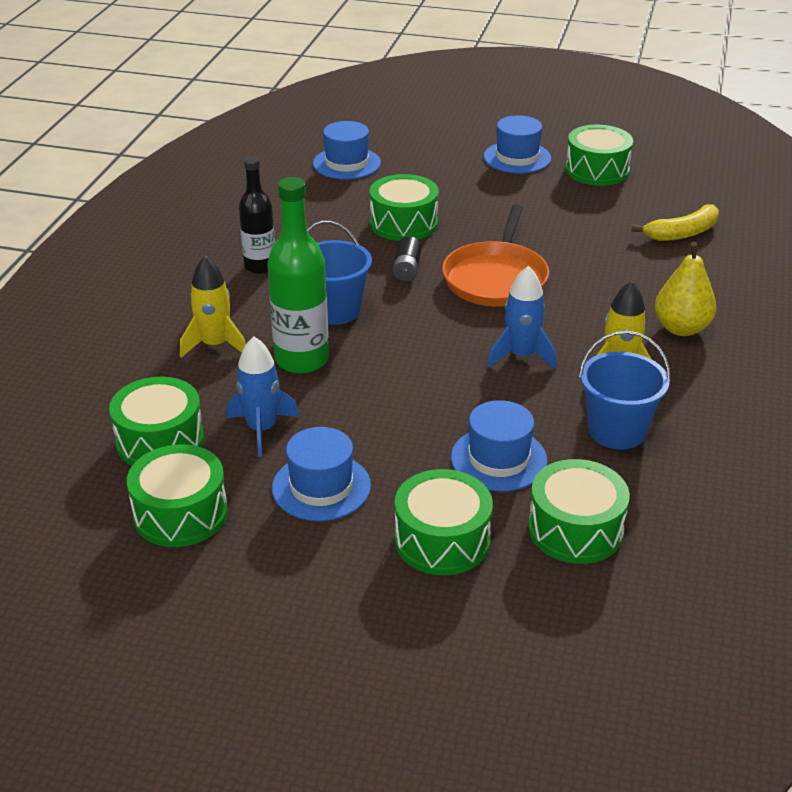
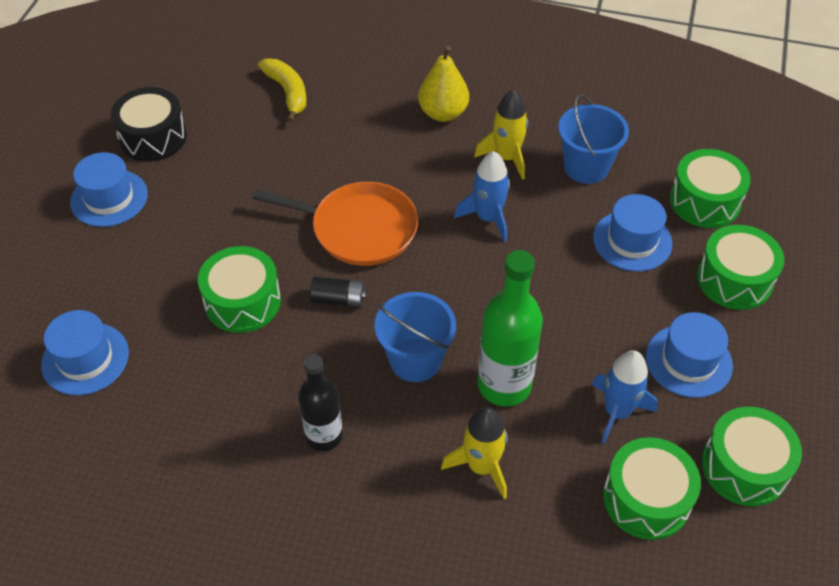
camera: 90 degrees left, 15 degrees up
green drum [565,125,633,186] -> black drum [111,87,187,162]

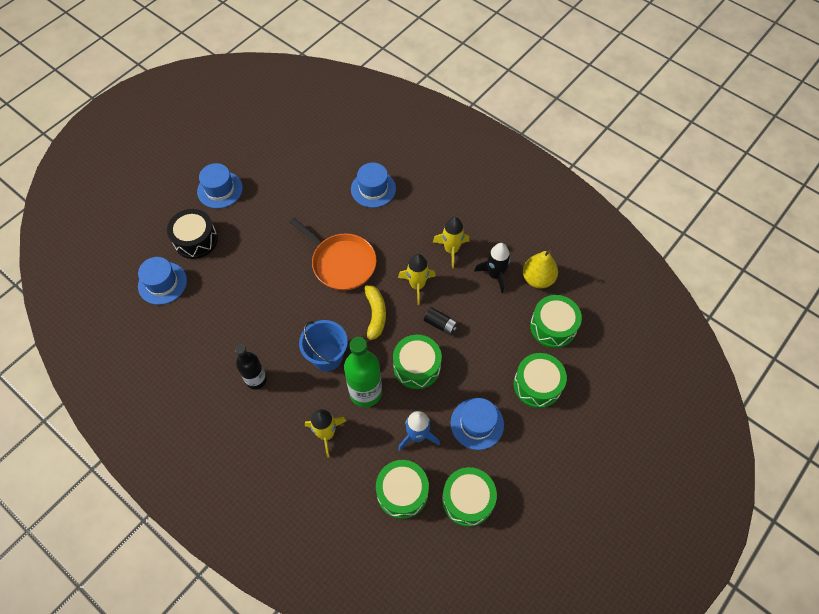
camera: 25 degrees right, 10 degrees up
black drum [111,87,187,162] -> black drum moved to [167,209,218,259]
green drum [198,246,281,333] -> green drum moved to [393,335,442,389]
yellow banana [258,59,307,122] -> yellow banana moved to [364,285,386,343]
black battery [310,277,367,307] -> black battery moved to [424,307,458,335]
yellow pear [418,46,469,122] -> yellow pear moved to [523,250,558,289]
blue rocket [454,151,510,242] -> yellow rocket [398,254,436,305]
blue bucket [558,94,629,184] -> black rocket [474,243,510,293]
blue hat [593,194,672,271] -> blue hat moved to [351,163,396,208]

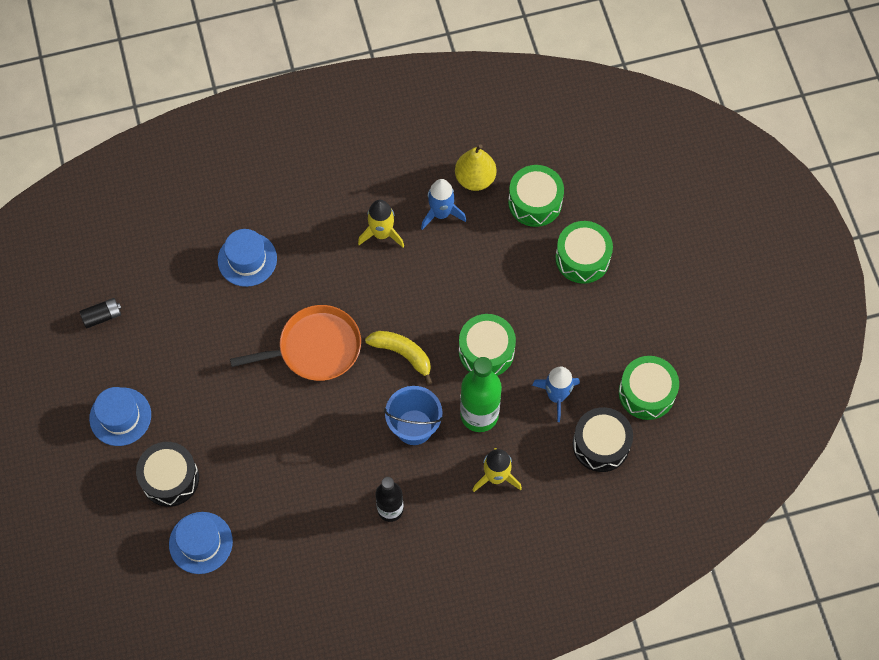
camera: 55 degrees left, 5 degrees up
green drum [376,460,429,519] -> black drum [573,407,633,472]
yellow rocket [398,254,436,305] -> none
black battery [424,307,458,335] -> black battery moved to [79,298,121,328]
blue hat [450,398,504,450] -> none
black rocket [474,243,510,293] -> blue rocket [421,179,466,230]

